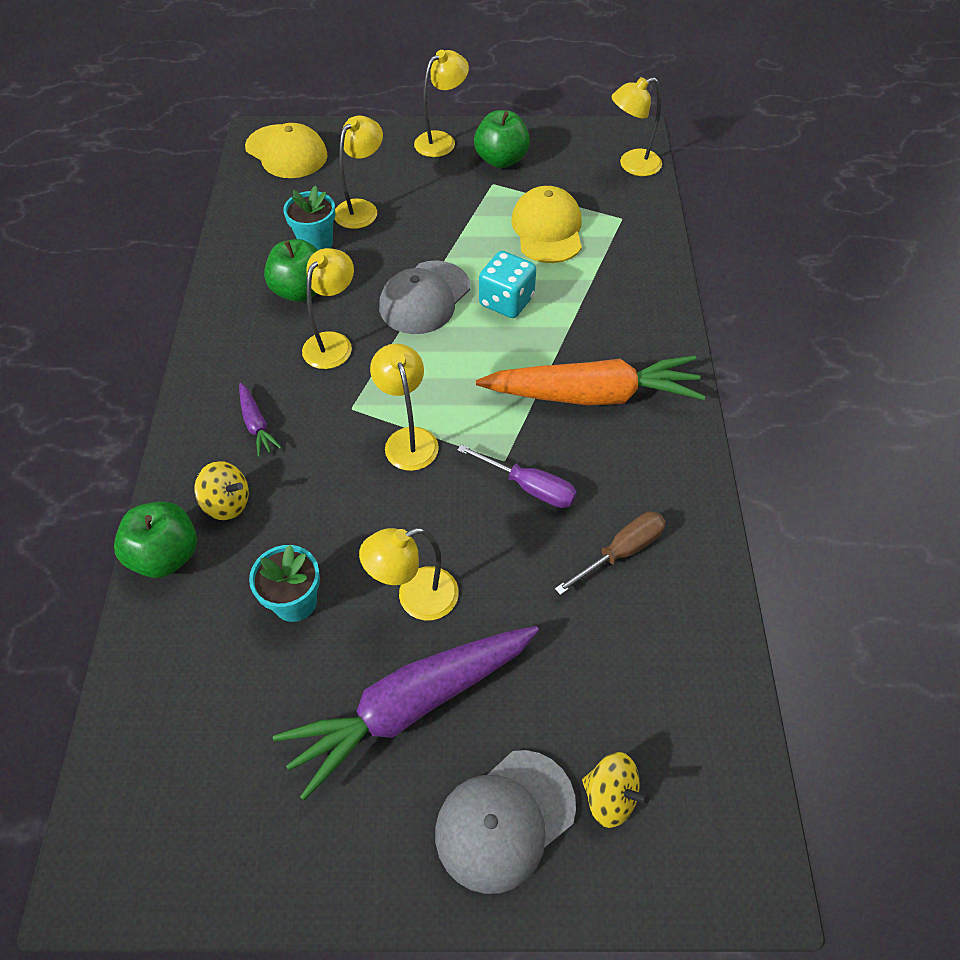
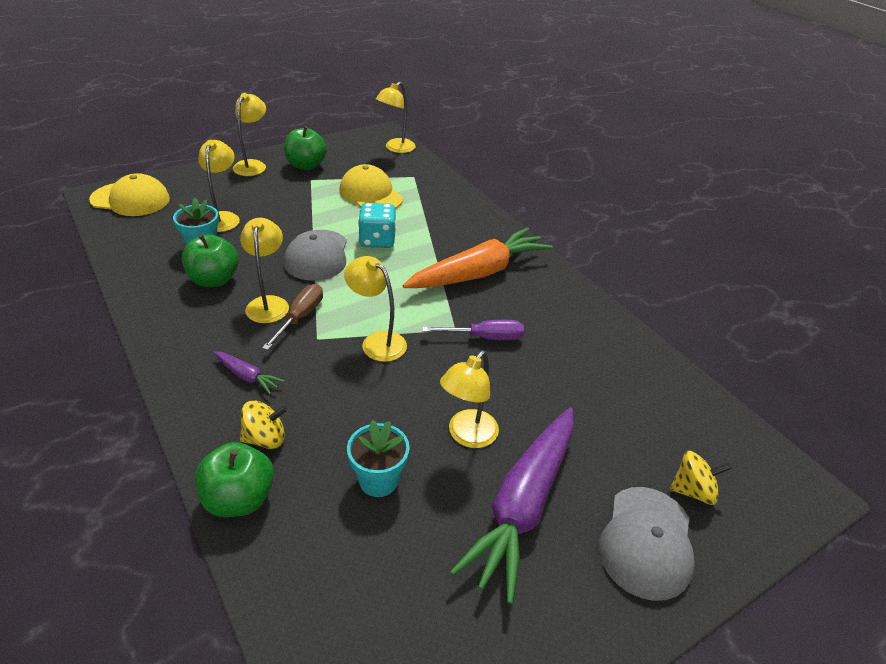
camera: 35 degrees left, 15 degrees down
brown screwdriver [555,512,666,595] -> brown screwdriver moved to [262,284,323,350]

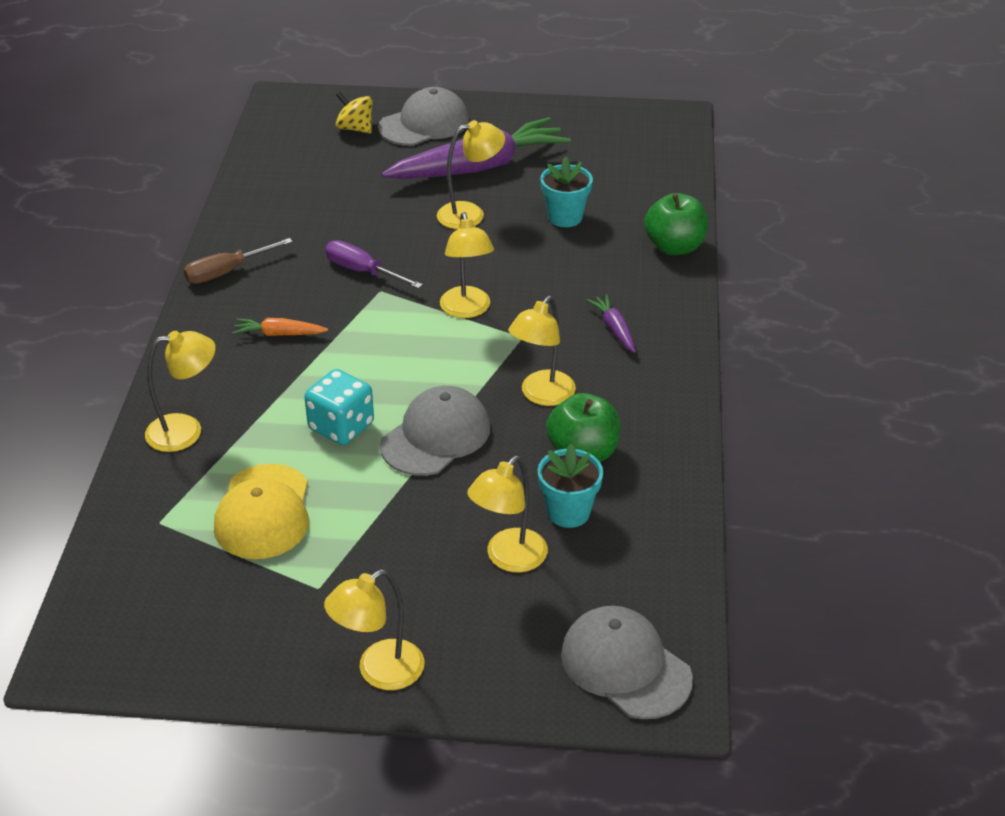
camera: 140 degrees left, 0 degrees up
yellow cap [89,173,170,216] -> grey cap [561,606,693,719]
yellow spinning top [240,401,287,449] -> none
brown screwdriver [262,284,323,350] -> brown screwdriver moved to [183,238,293,284]
green apple [284,126,327,170] -> none
yellow lamp [376,82,416,153] -> yellow lamp moved to [145,331,216,452]
orange carrot [403,227,553,288] -> orange carrot [232,318,328,336], size x0.42

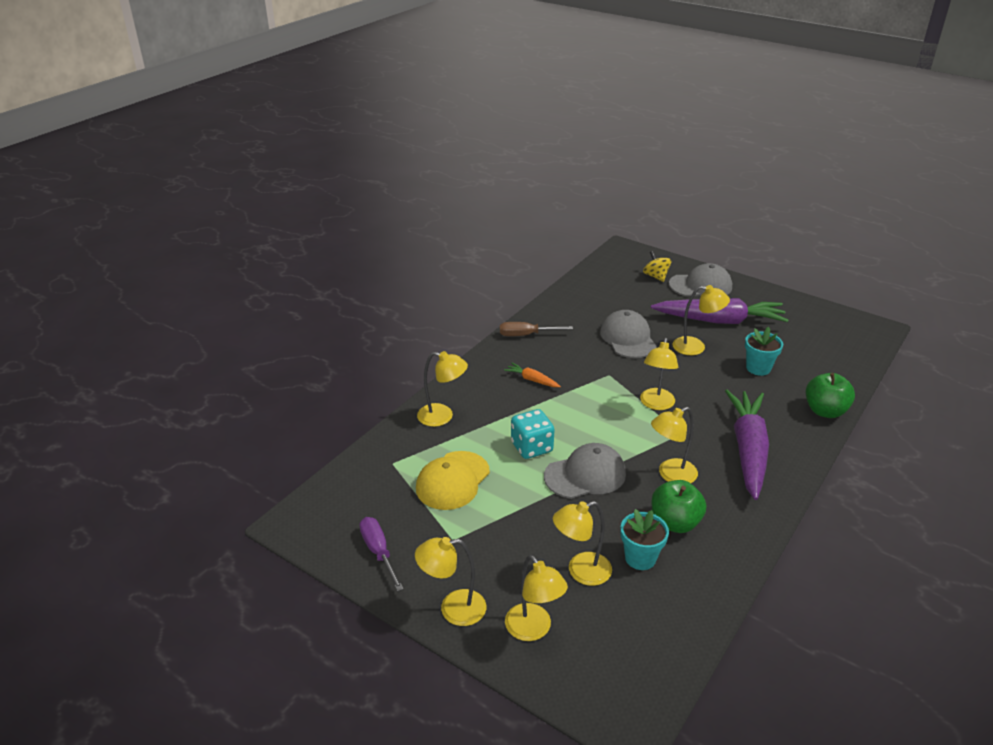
camera: 30 degrees right, 5 degrees down
purple screwdriver [325,240,423,289] -> purple screwdriver moved to [359,517,404,591]
grey cap [561,606,693,719] -> grey cap moved to [600,310,657,358]
purple carrot [586,294,636,353] -> purple carrot [725,390,769,500], size x2.37
none -> yellow lamp [505,555,568,641]

